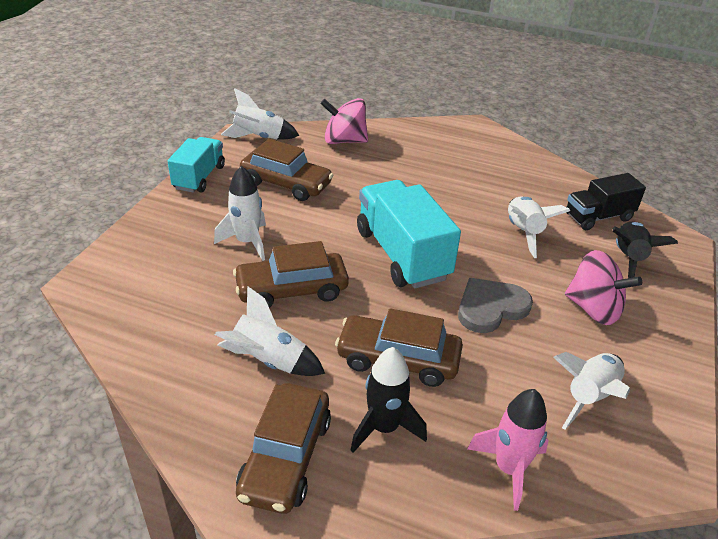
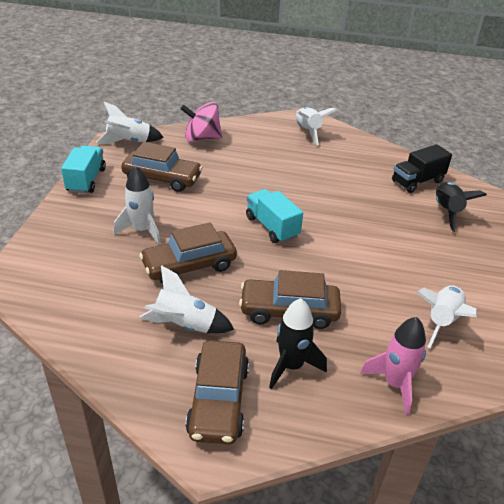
camera: 10 degrees left, 0 degrees up
turquoise truck [357,180,461,289] -> turquoise truck [246,189,303,243], size x0.62
grey heart [458,278,533,333] -> none
white rocket [508,196,570,258] -> white rocket moved to [296,107,337,145]
pink spinning top [565,250,642,325] -> none

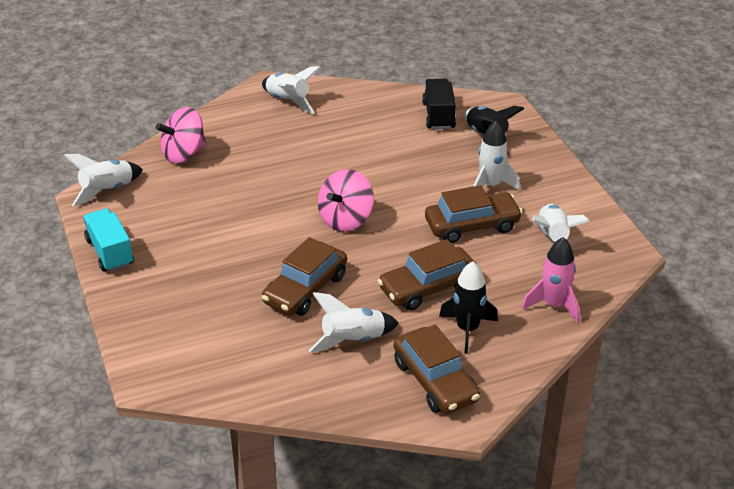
camera: 30 degrees left, 0 degrees up
white rocket [114,166,161,244] -> white rocket moved to [473,121,520,190]
brown car [121,142,203,192] -> brown car moved to [425,185,523,243]
turquoise truck [246,189,303,243] -> pink spinning top [318,169,374,232]
black truck [392,144,452,193] -> black truck turned 150 degrees clockwise [422,79,456,130]

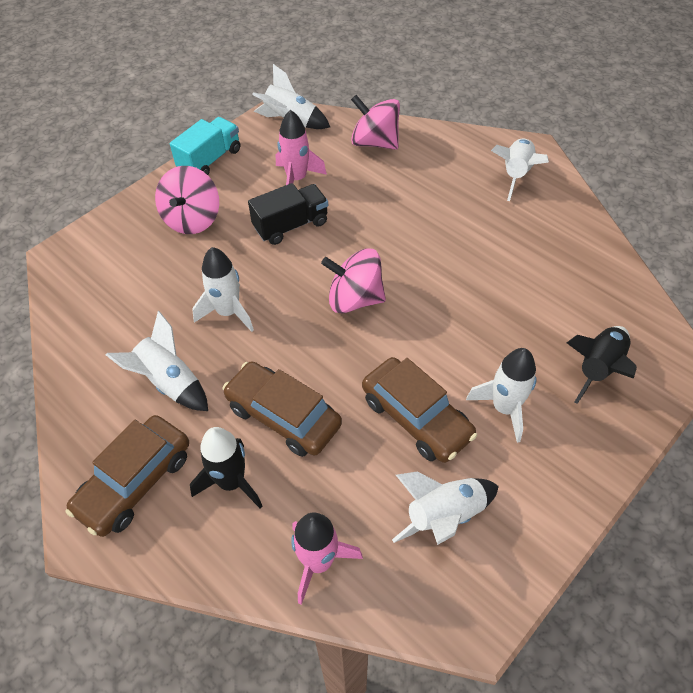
camera: 65 degrees right, 15 degrees up
brown car [262,237,347,316] -> white rocket [192,247,254,332]
black truck [422,79,456,130] -> black truck moved to [248,183,328,245]
none -> pink spinning top [155,166,219,234]
none -> pink rocket [276,110,327,185]

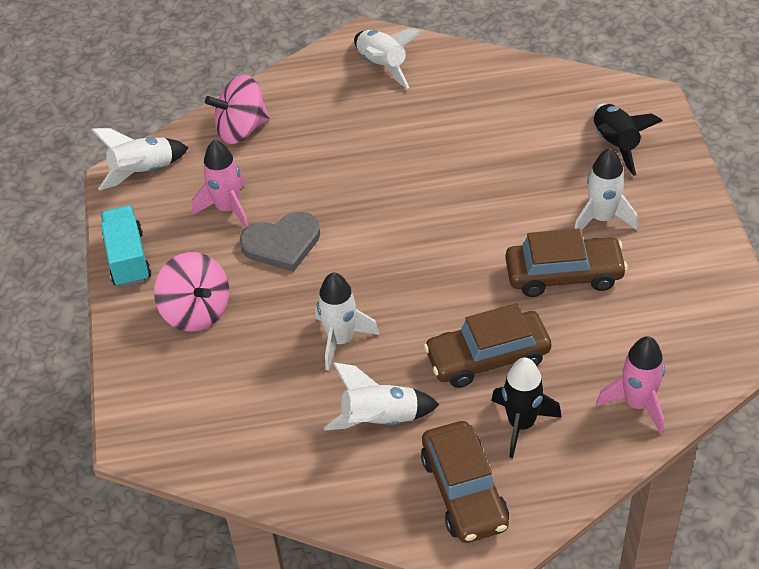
camera: 50 degrees left, 5 degrees down
black truck [248,183,328,245] -> grey heart [240,212,320,272]
pink spinning top [321,248,386,314] -> none
white rocket [392,472,499,545] -> none

